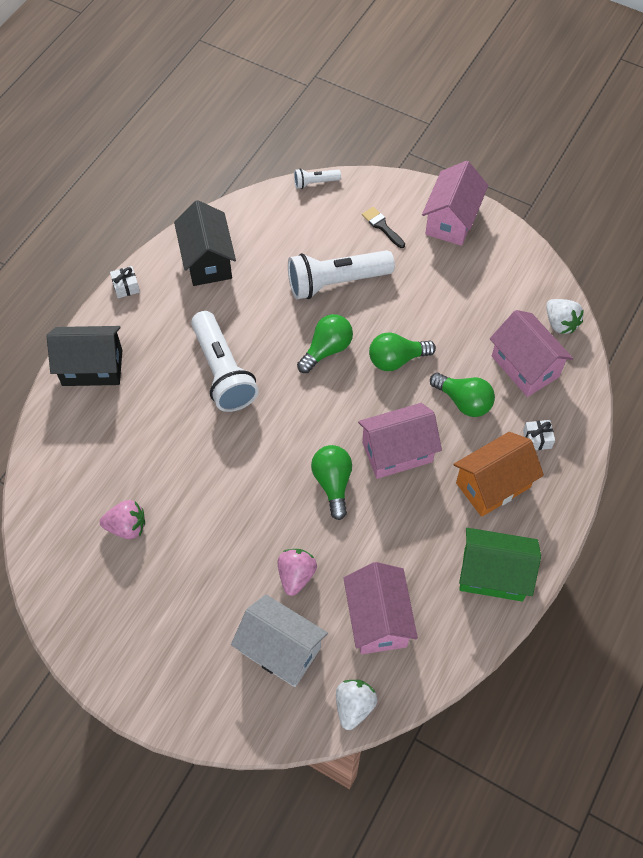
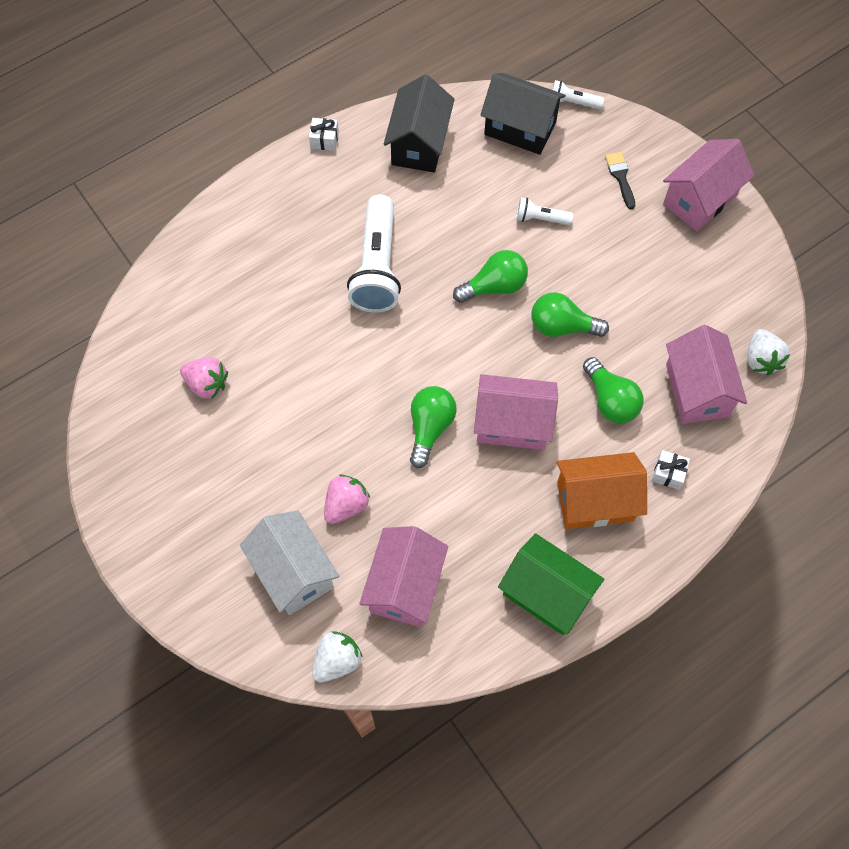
camera: 25 degrees right, 5 degrees up
black house [47,326,122,386] -> black house moved to [480,73,566,155]
white flashlight [288,250,395,299] -> white flashlight [516,198,573,225], size x0.47

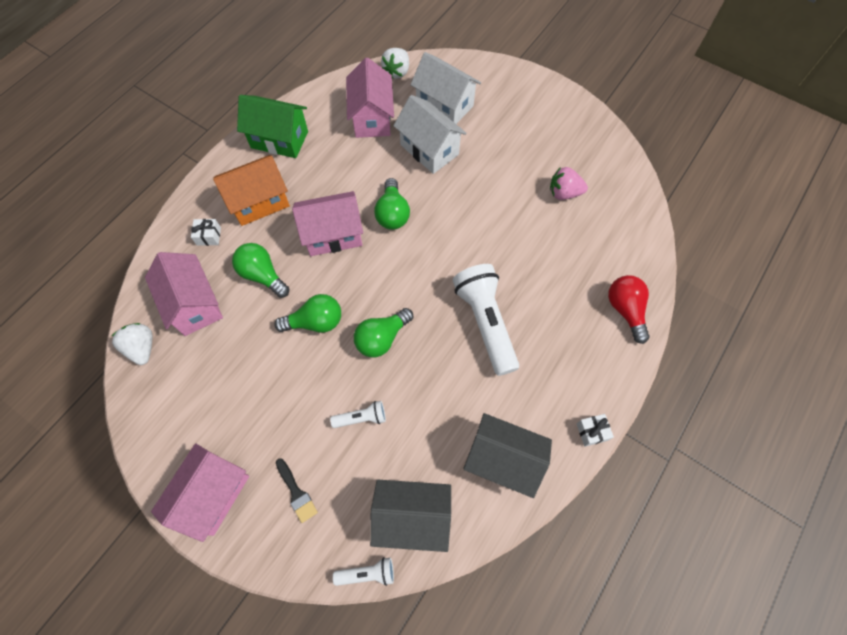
camera: 160 degrees right, 0 degrees up
pink strawberry [324,474,370,524] -> white house [394,95,467,174]
black house [384,75,455,173] -> black house turned 60 degrees counterclockwise [463,413,552,498]
none -> red light bulb [608,275,650,344]

